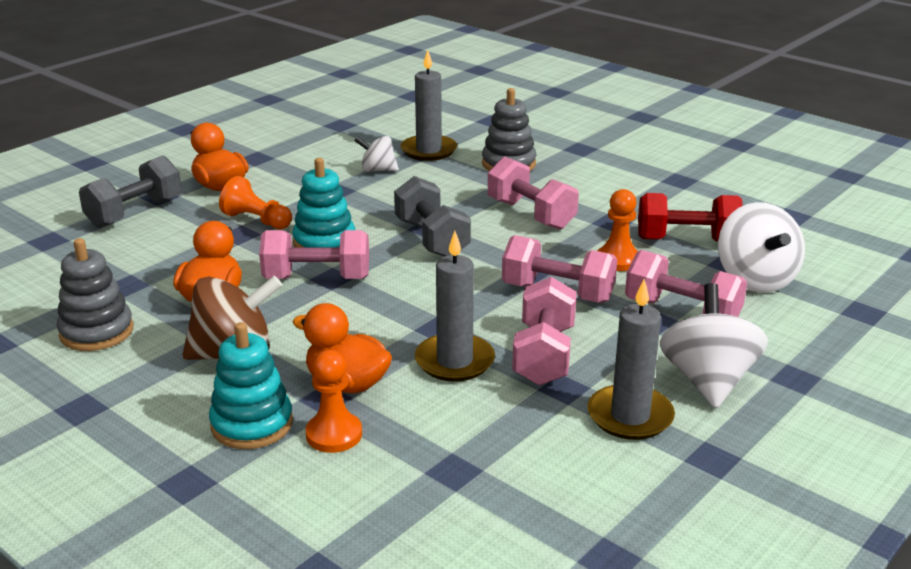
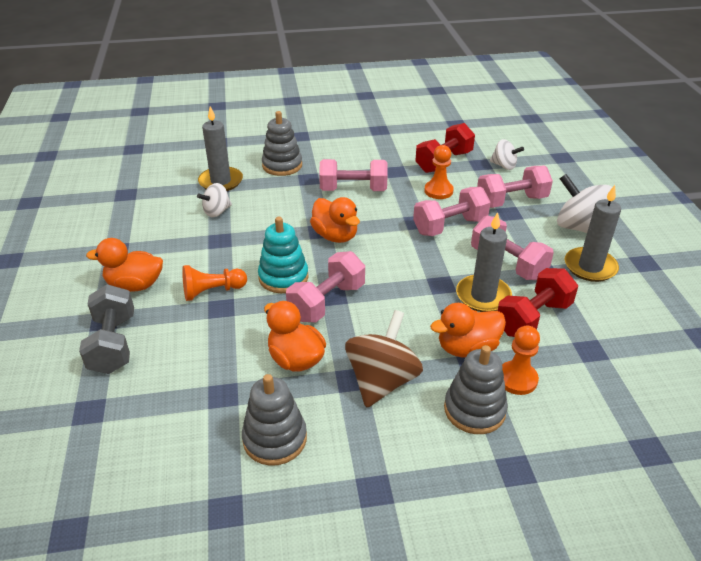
camera: 50 degrees left, 10 degrees up
turquoise stacking toy [209,322,293,449] -> grey stacking toy [444,345,508,434]
grey dumbbell [394,176,471,257] -> orange duck [310,197,360,243]
white spinning top [718,202,805,293] -> white spinning top [490,139,524,170], size x0.58
none -> red dumbbell [497,268,578,337]

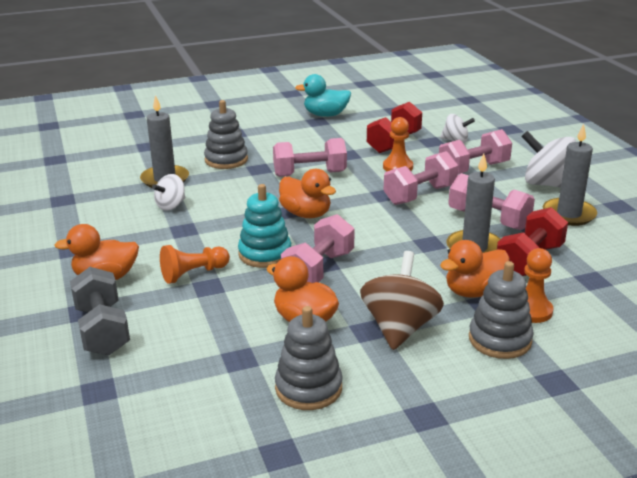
camera: 10 degrees left, 10 degrees down
none -> turquoise duck [295,74,351,117]

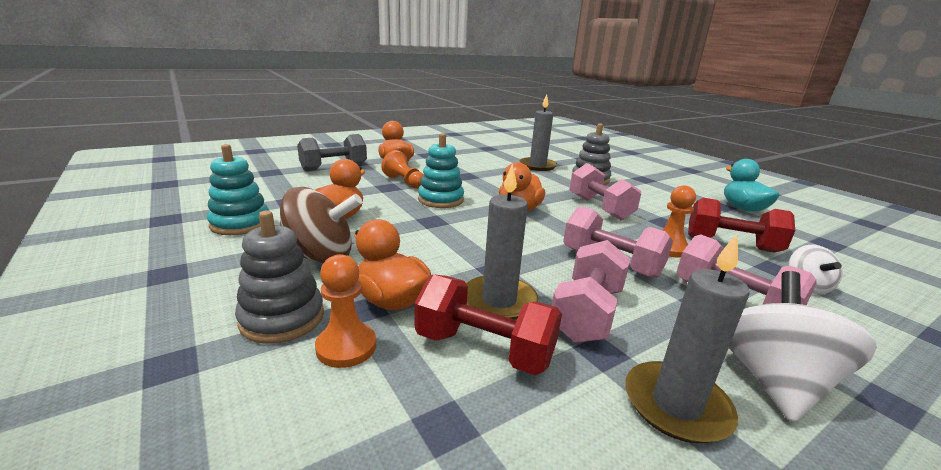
camera: 75 degrees right, 5 degrees down
white spinning top [152,174,185,210] -> none
grey stacking toy [275,306,343,410] -> turquoise stacking toy [207,144,269,235]
pink dumbbell [281,214,355,283] -> none

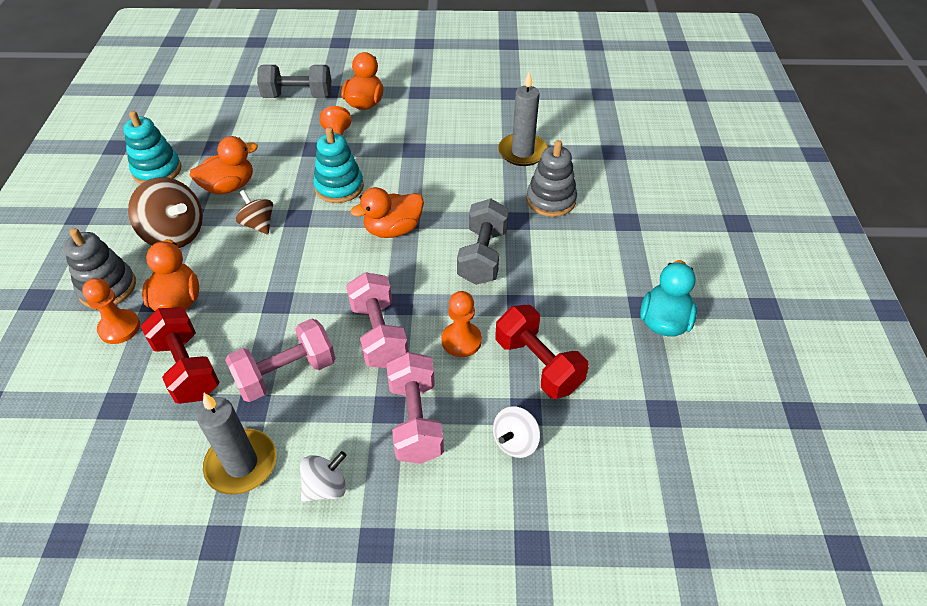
camera: 35 degrees right, 25 degrees up
grey candle [466,164,538,320] -> none
pink dumbbell [569,163,641,220] -> grey dumbbell [457,198,509,285]
white spinning top [729,271,877,423] -> white spinning top [300,451,346,502], size x0.58
none -> brown spinning top [236,190,273,234]

